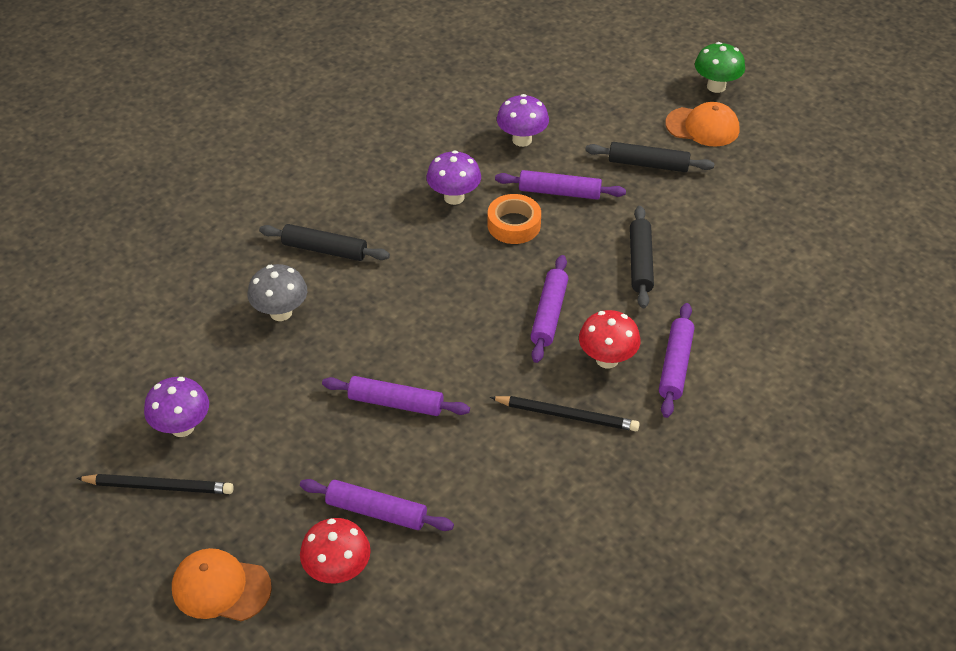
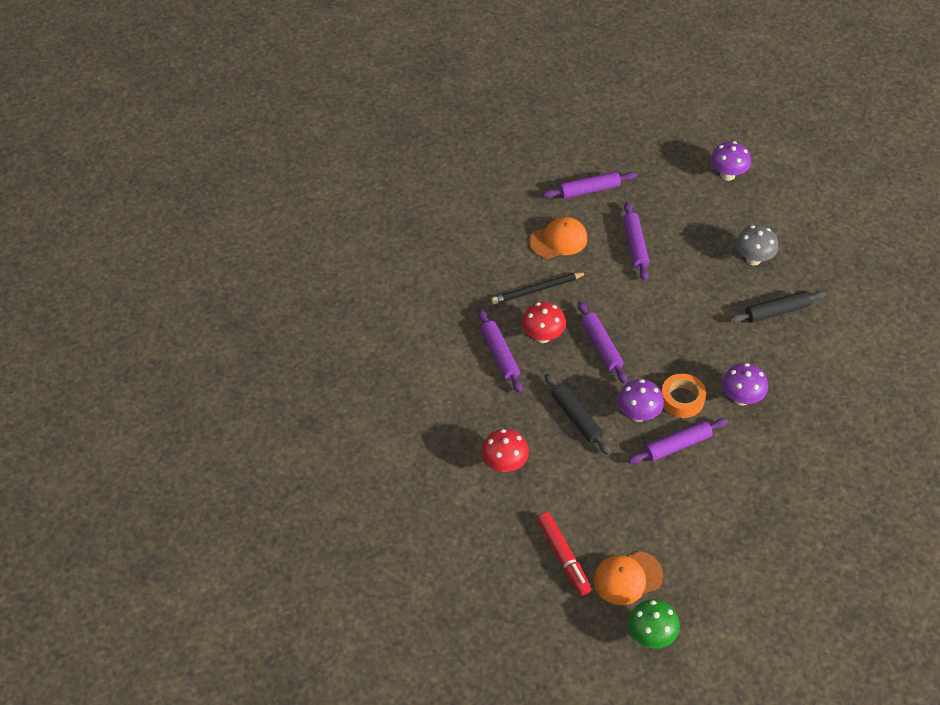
camera: 145 degrees right, 5 degrees up
black pencil [76,474,234,494] -> none
orange cap [172,548,272,621] -> orange cap moved to [529,217,587,259]
red mushroom [300,518,371,584] -> red mushroom moved to [482,429,529,472]
purple rolling pin [322,376,470,416] -> purple rolling pin turned 75 degrees counterclockwise [623,202,649,281]
purple mushroom [497,94,549,147] -> purple mushroom moved to [618,379,664,422]
black rolling pin [585,142,714,172] -> none
none -> red marker [537,512,591,596]

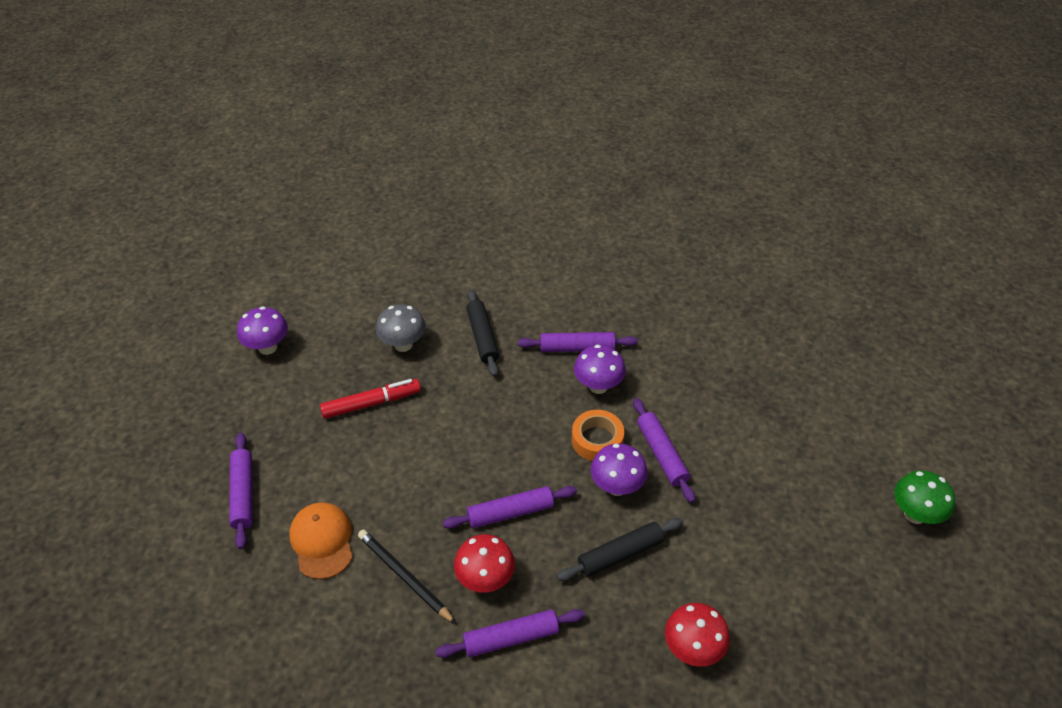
camera: 85 degrees left, 5 degrees down
black pencil [491,272,587,304] -> black pencil turned 150 degrees clockwise [358,529,456,624]
red marker [537,512,591,596] -> red marker moved to [320,379,421,419]
orange cap [594,551,663,605] -> none
purple rolling pin [623,202,649,281] -> purple rolling pin moved to [518,332,638,352]

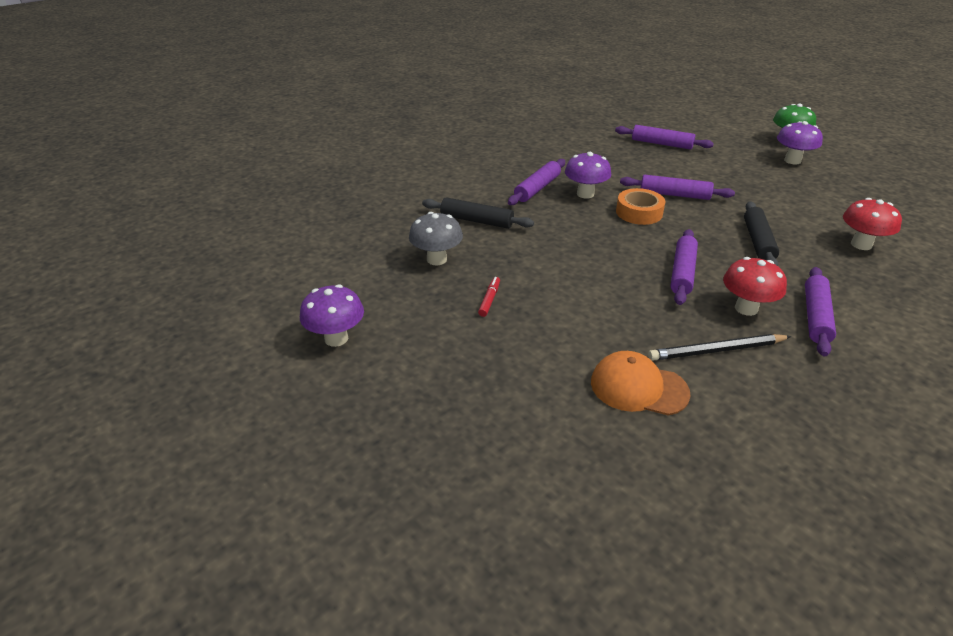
camera: 55 degrees left, 10 degrees down
purple rolling pin [229,433,253,549] -> purple rolling pin moved to [615,125,714,150]
red marker [320,379,421,419] -> red marker [478,277,500,317], size x0.53
purple mushroom [591,443,647,496] -> purple mushroom moved to [777,121,823,165]

